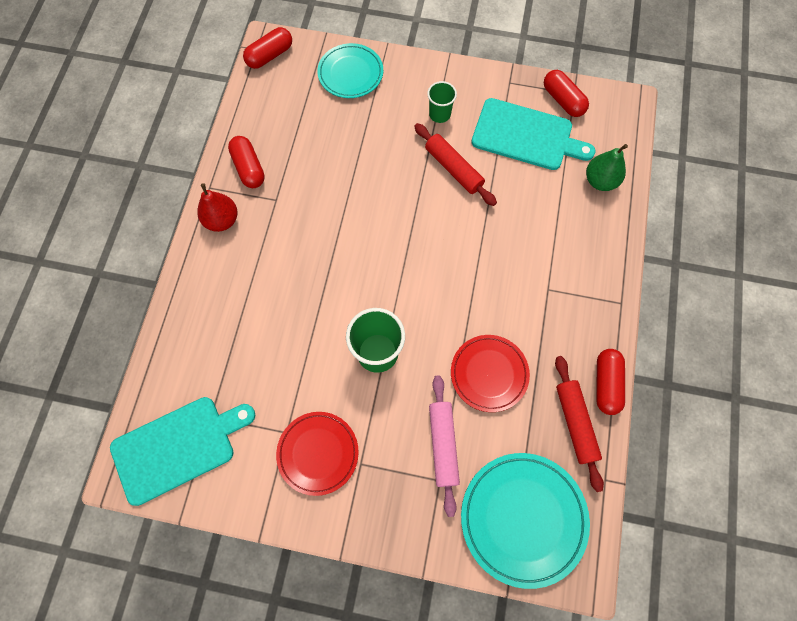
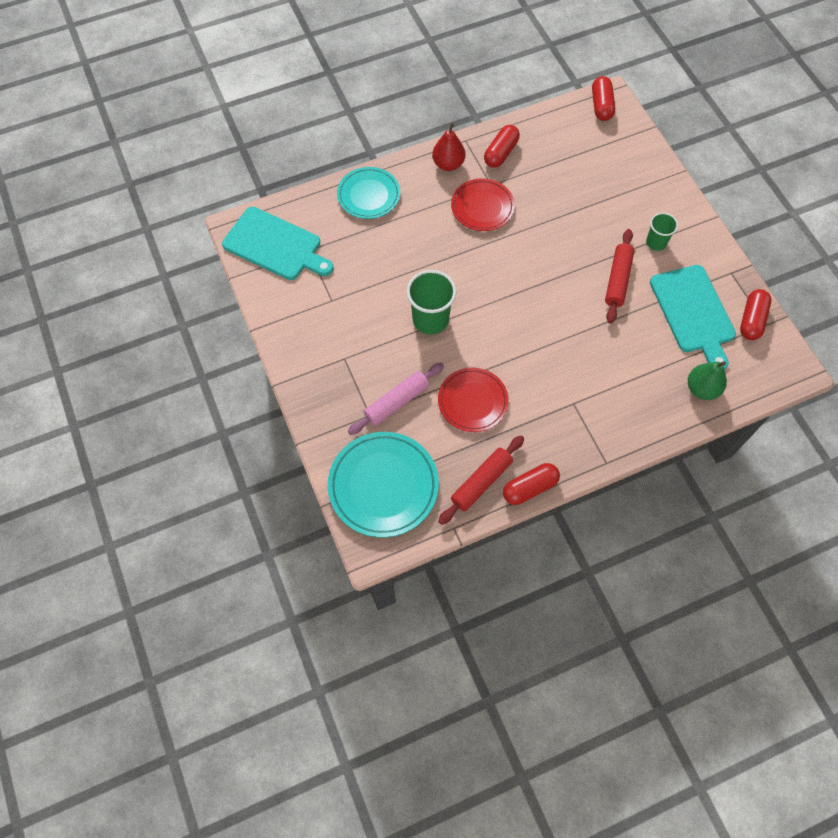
camera: 55 degrees right, 5 degrees down
red capsule [243,27,292,69] -> red capsule turned 75 degrees clockwise [592,76,615,121]
red plate [276,412,359,496] -> red plate moved to [451,178,515,231]
turquoise plate [317,43,383,98] -> turquoise plate moved to [337,167,400,219]

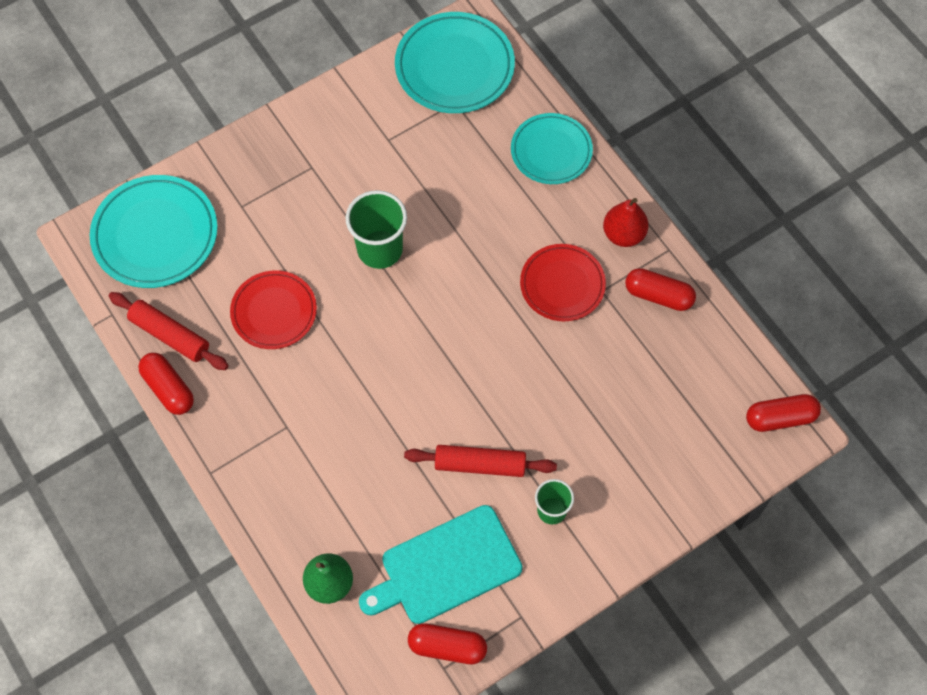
camera: 80 degrees right, 0 degrees up
turquoise cutting board [222,207,334,280] -> turquoise plate [395,12,515,113]
pink rolling pin [348,363,444,435] -> none

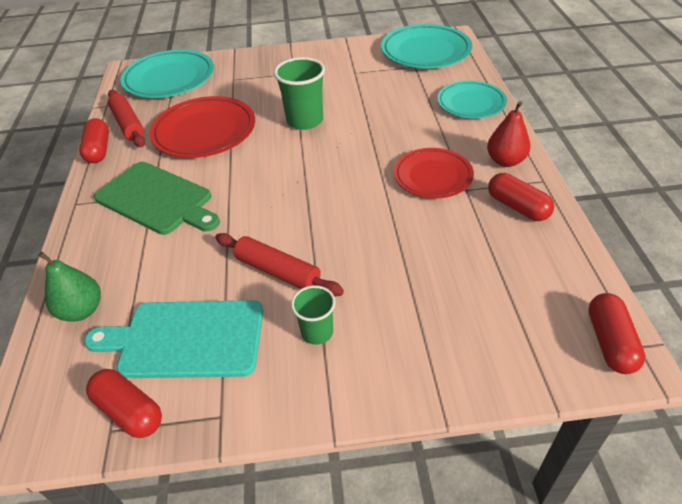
camera: 30 degrees right, 20 degrees down
red plate [230,270,317,349] -> red plate [149,96,255,158], size x1.50
red capsule [746,394,821,432] -> red capsule turned 75 degrees clockwise [588,293,645,374]
none -> green cutting board [94,162,220,235]

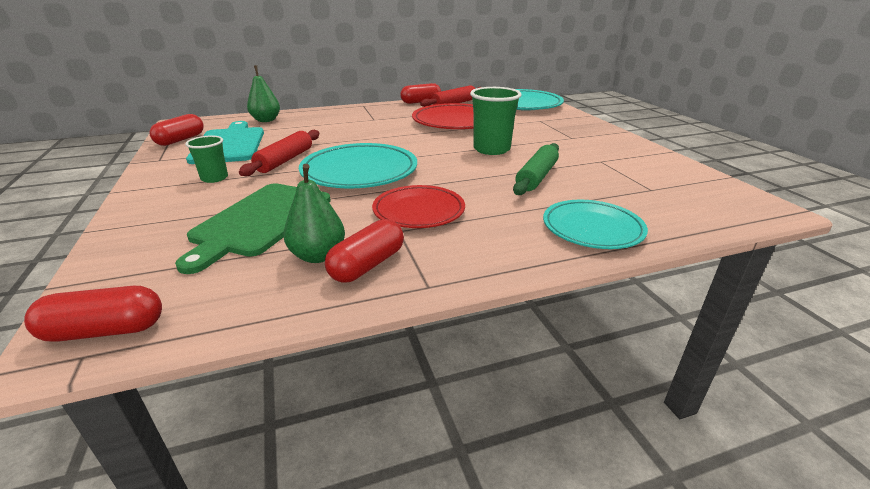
camera: 75 degrees right, 15 degrees down
green cutting board [94,162,220,235] -> green cutting board moved to [175,183,331,274]
turquoise plate [381,24,472,69] -> turquoise plate moved to [299,143,417,188]
red pear [487,101,531,167] -> none
none -> green pear [284,164,345,263]
none -> green rolling pin [513,143,559,195]

